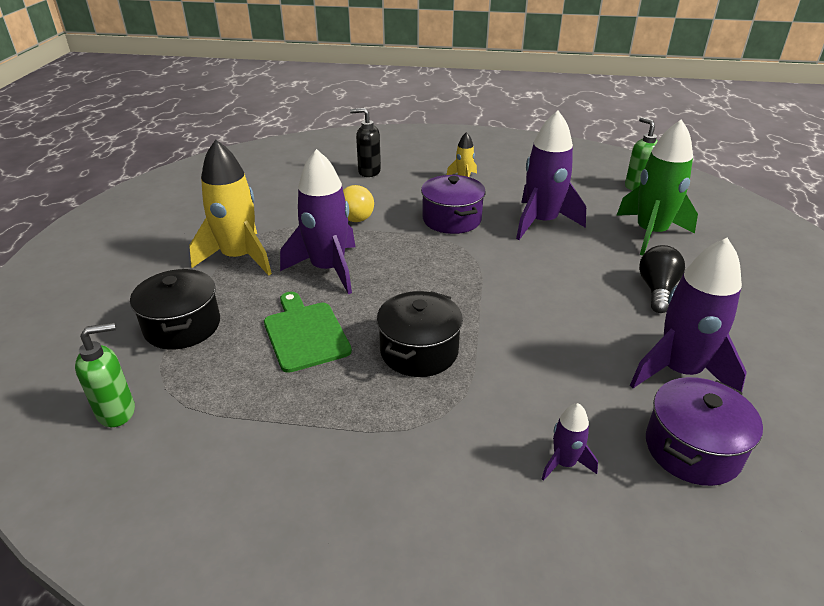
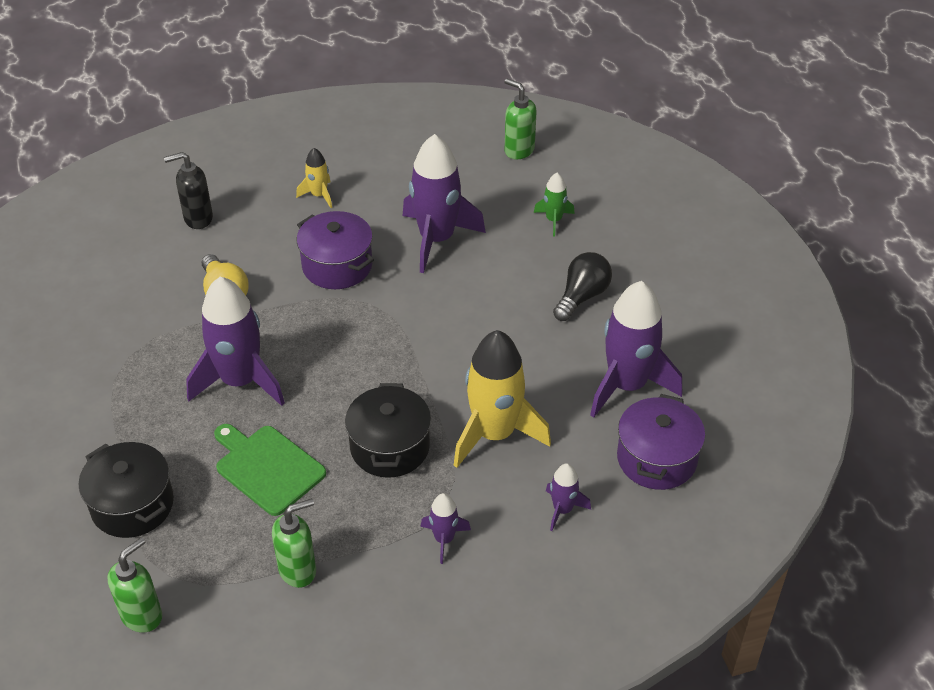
camera: 25 degrees left, 10 degrees up
yellow rocket [189,139,272,276] -> yellow rocket moved to [454,330,551,468]
green rocket [616,119,698,255] -> green rocket [534,173,575,236], size x0.47
black light bulb [639,245,685,313] -> black light bulb turned 45 degrees clockwise [553,252,612,321]
none -> green soap dispenser [272,498,316,588]
none -> purple rocket [421,493,471,564]

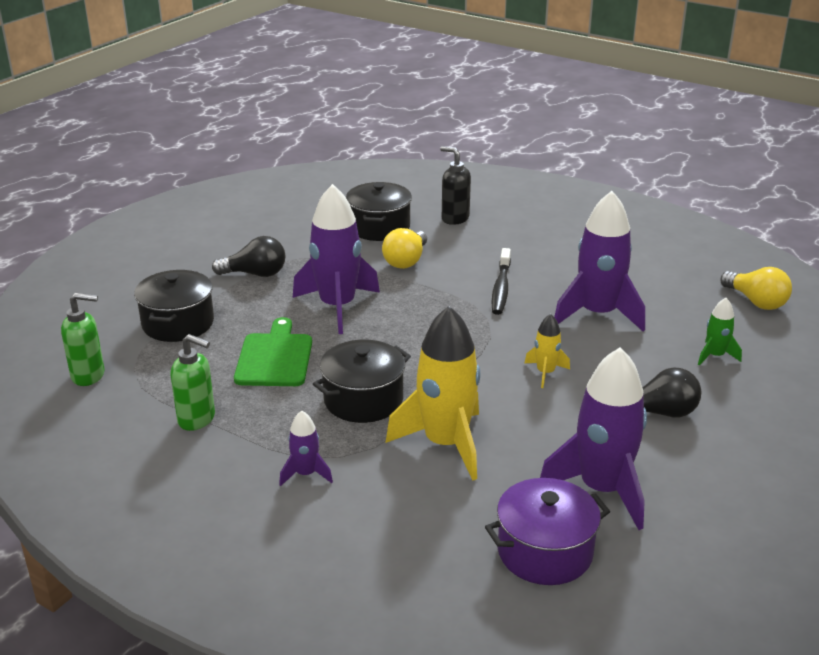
camera: 50 degrees right, 15 degrees down
yellow rocket [296,148,332,208] -> yellow rocket moved to [525,314,570,388]
purple pot [297,211,374,289] -> black toothbrush [492,248,511,315]
green soap dispenser [504,79,537,159] -> yellow light bulb [721,267,792,310]
purple rocket [546,463,591,531] -> none
none -> black light bulb [212,236,285,277]
none -> black pot [346,182,412,241]

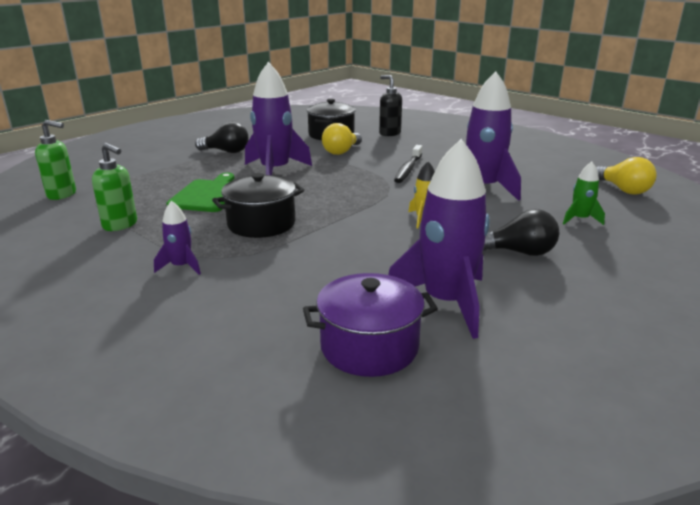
camera: 10 degrees right, 5 degrees down
black pot [134,270,214,342] -> none
yellow rocket [386,306,480,481] -> none

